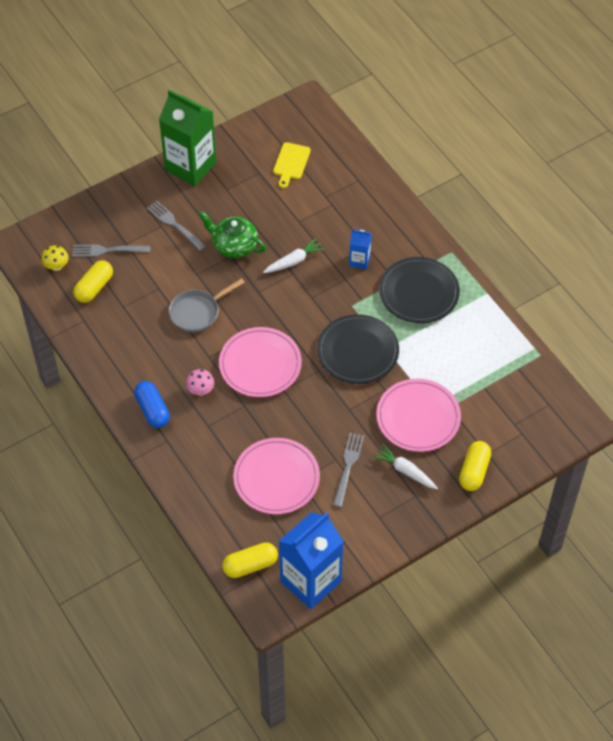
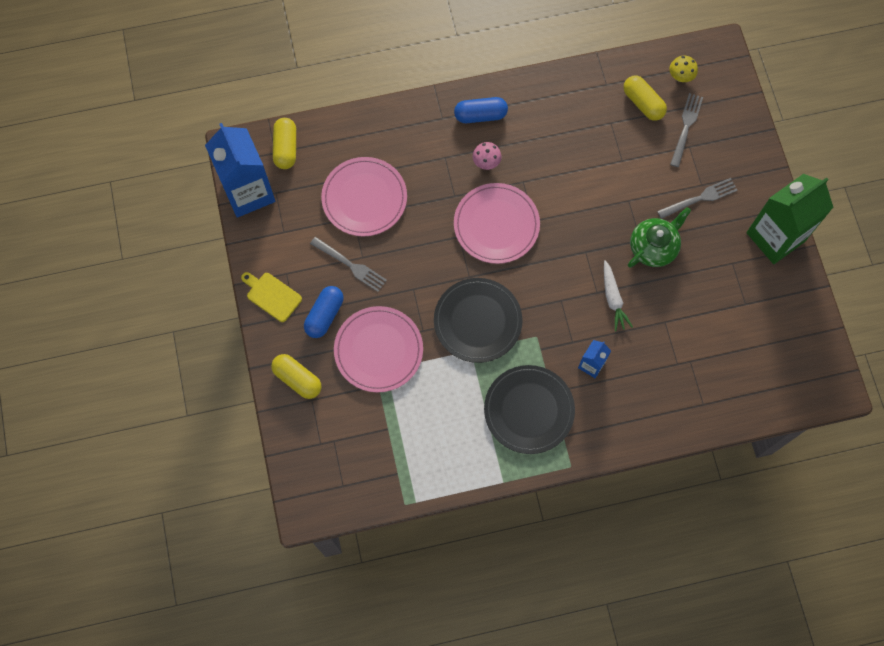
camera: 110 degrees right, 15 degrees up
grey pan [169,278,245,332] -> none
yellow cutting board [273,142,311,188] -> yellow cutting board moved to [241,272,302,322]
white carrot [373,444,438,489] -> blue capsule [304,286,344,338]

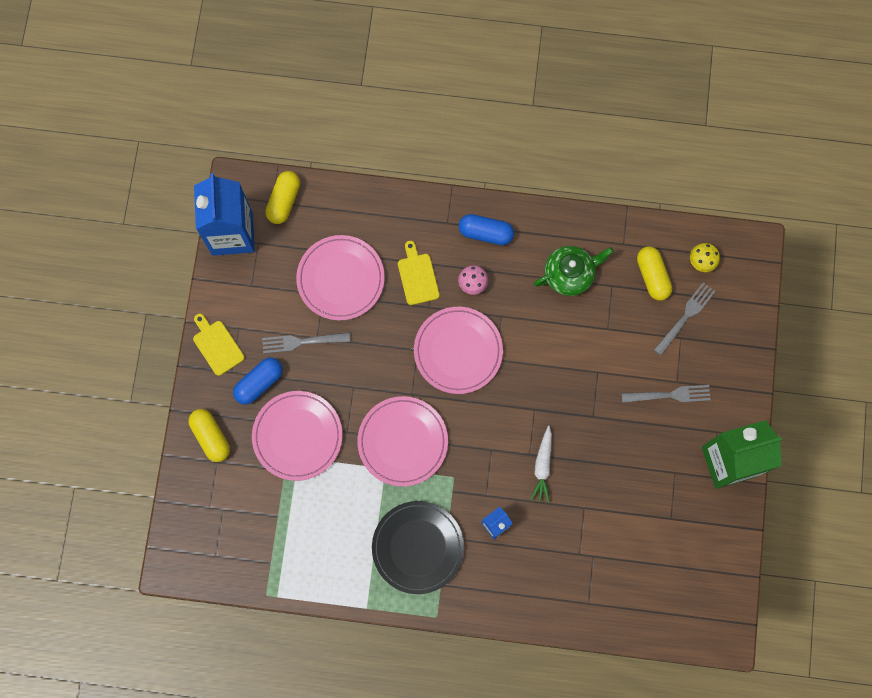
camera: 20 degrees right, 5 degrees up
grey fork [310,237,387,292] -> grey fork turned 120 degrees clockwise [262,332,351,353]
black plate [434,278,523,363] -> pink plate [357,396,448,486]
green teapot [628,207,691,268] -> green teapot moved to [534,246,614,296]
none -> yellow cutting board [398,241,440,305]

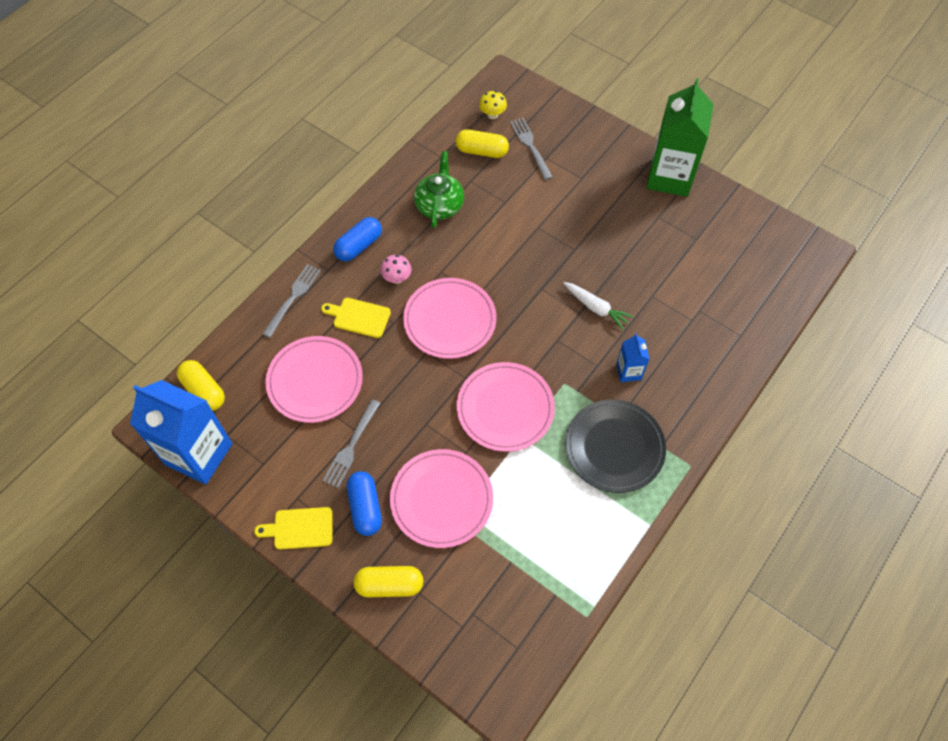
camera: 60 degrees left, 15 degrees down
grey fork [621,385,711,403] -> grey fork moved to [262,264,321,338]

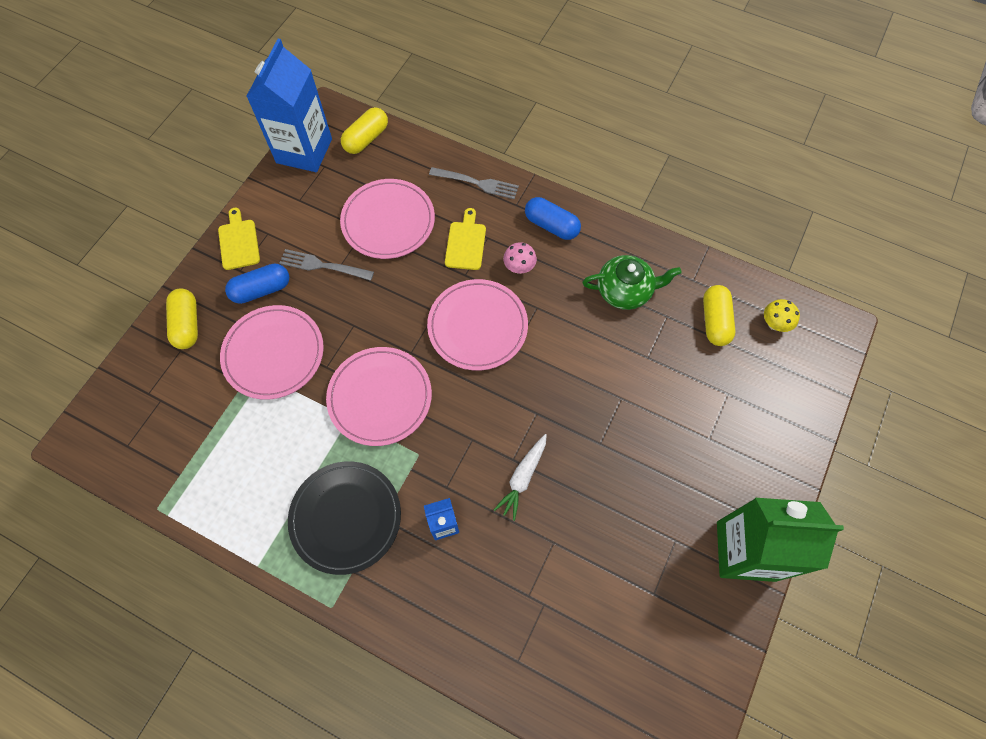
camera: 80 degrees right, 5 degrees up
grey fork [510,118,553,180] -> none

